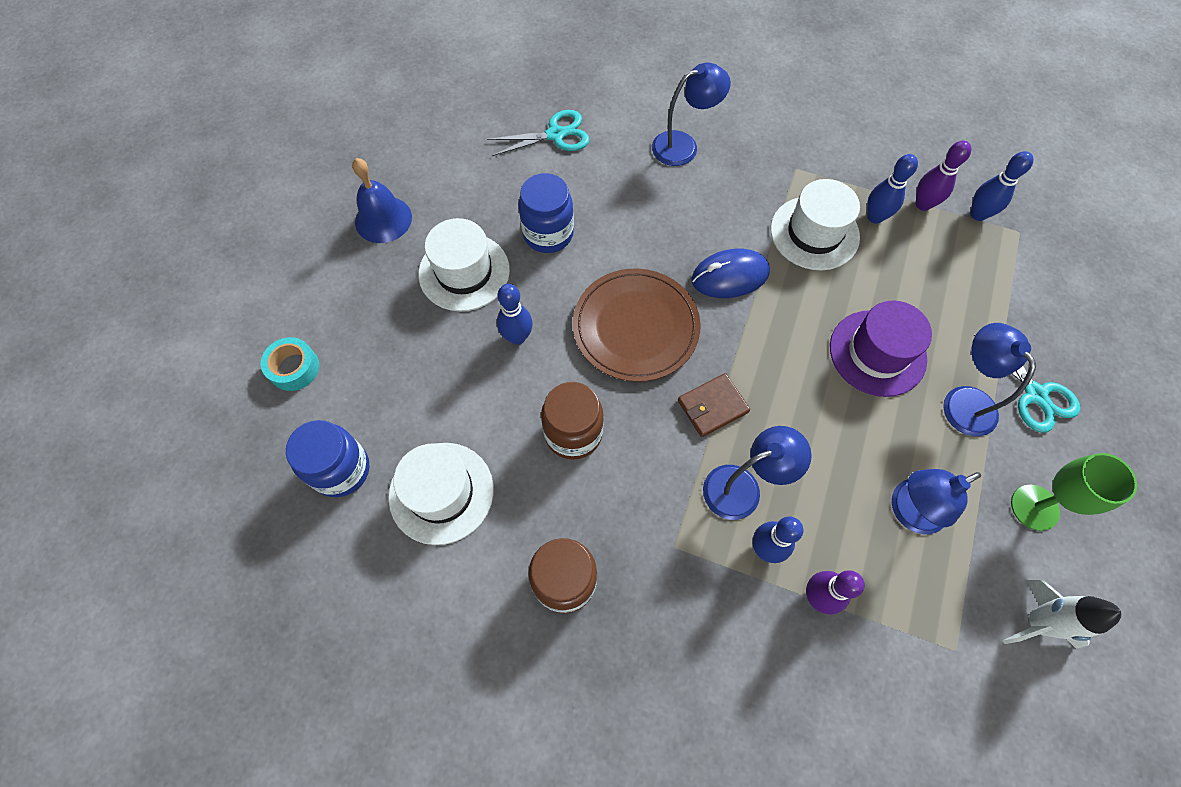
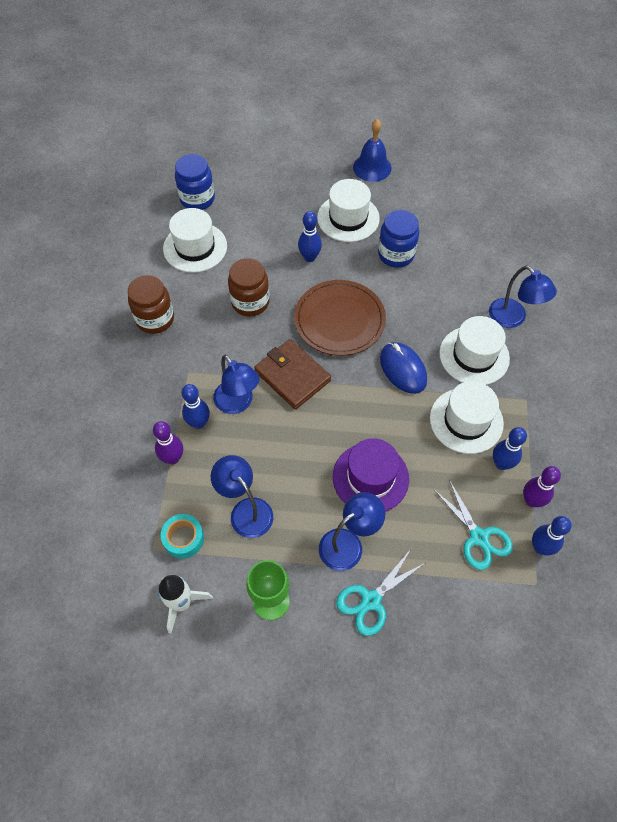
camera: 75 degrees right, 5 degrees down
turquoise tape [261,337,319,391] -> turquoise tape moved to [161,514,204,559]
turquoise scissors [487,110,590,156] -> turquoise scissors moved to [433,480,513,570]
brown wallet [678,373,750,437] -> brown wallet [254,339,331,409], size x1.51
none -> white hat [439,316,510,385]

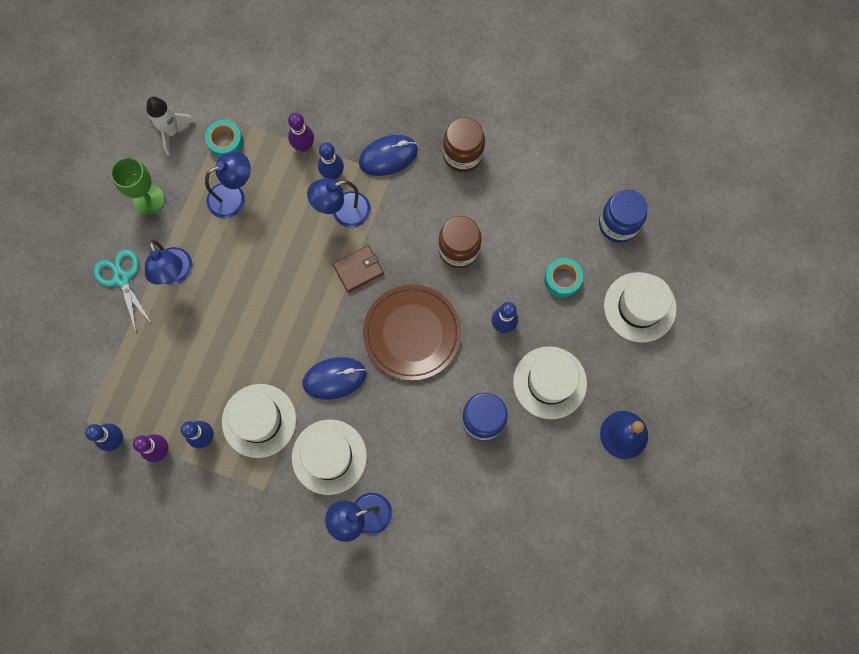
camera: 105 degrees right, 15 degrees up
white hat [163,208,227,273] -> white hat moved to [604,272,677,343]
brown wallet [254,339,331,409] -> brown wallet [333,245,384,293], size x0.66
purple hat [333,438,409,512] -> none
turquoise scissors [433,480,513,570] -> none
none -> blue mouse [359,135,418,176]
none -> turquoise tape [544,258,583,298]

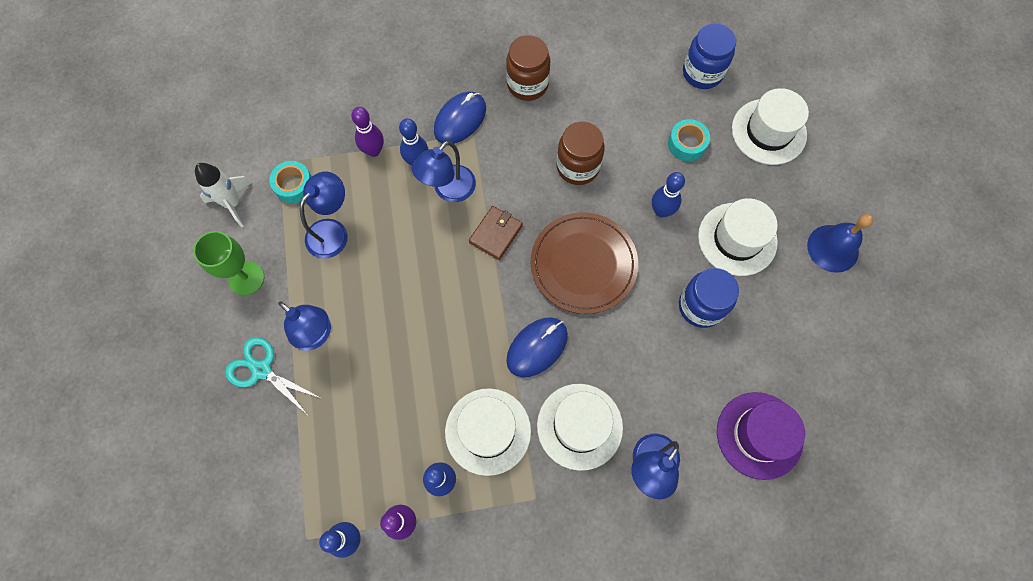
camera: 30 degrees left, 5 degrees down
none -> purple hat [717,392,805,480]

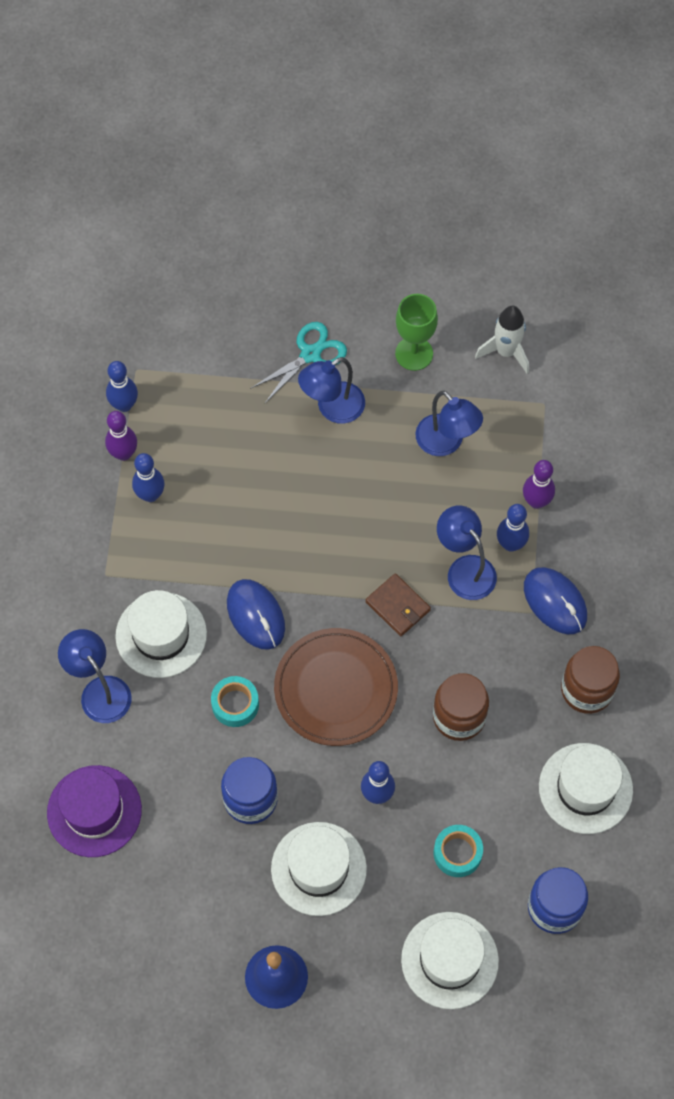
camera: 105 degrees right, 5 degrees down
turquoise tape [269,161,312,204] -> turquoise tape moved to [211,676,259,727]
white hat [445,388,531,476] -> white hat moved to [539,743,633,834]

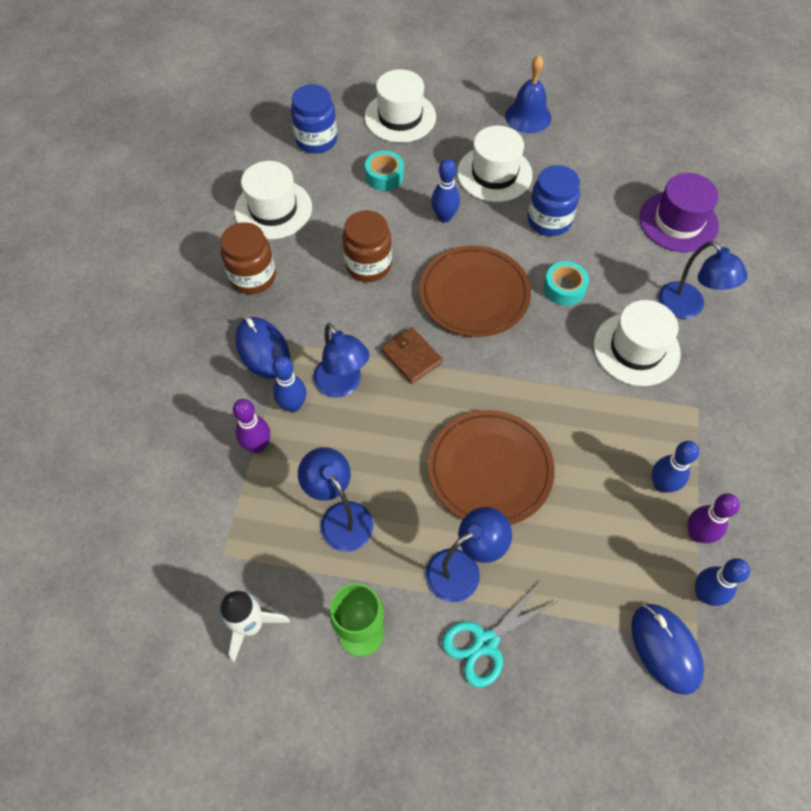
camera: 175 degrees left, 5 degrees down
blue mouse [227,579,285,650] -> blue mouse moved to [631,604,704,695]
none -> brown plate [428,410,555,525]

